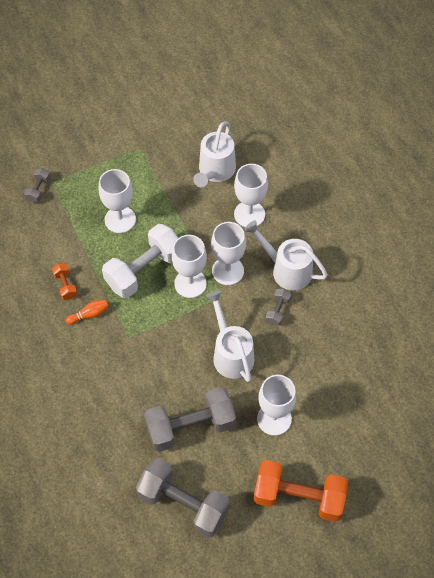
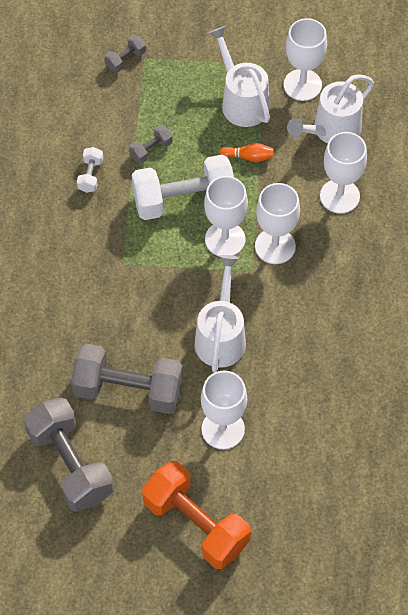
camera: 30 degrees right, 0 degrees up
orange dumbbell [52,263,77,300] -> white dumbbell [77,147,103,193]
orange bowling pin [65,300,109,325] -> orange bowling pin moved to [219,143,274,162]
white goblet [99,169,136,233] -> white goblet moved to [284,18,327,101]
white watering can [244,220,328,290] -> white watering can moved to [209,26,270,127]
grey dumbbell [265,289,291,326] -> grey dumbbell moved to [129,125,173,163]

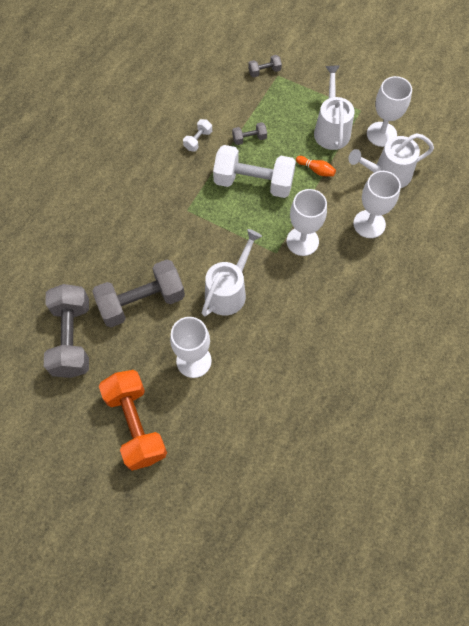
camera: 25 degrees right, 5 degrees up
grey dumbbell [71,344,183,414] -> grey dumbbell turned 60 degrees counterclockwise [92,260,185,327]
white goblet [204,176,248,256] -> none

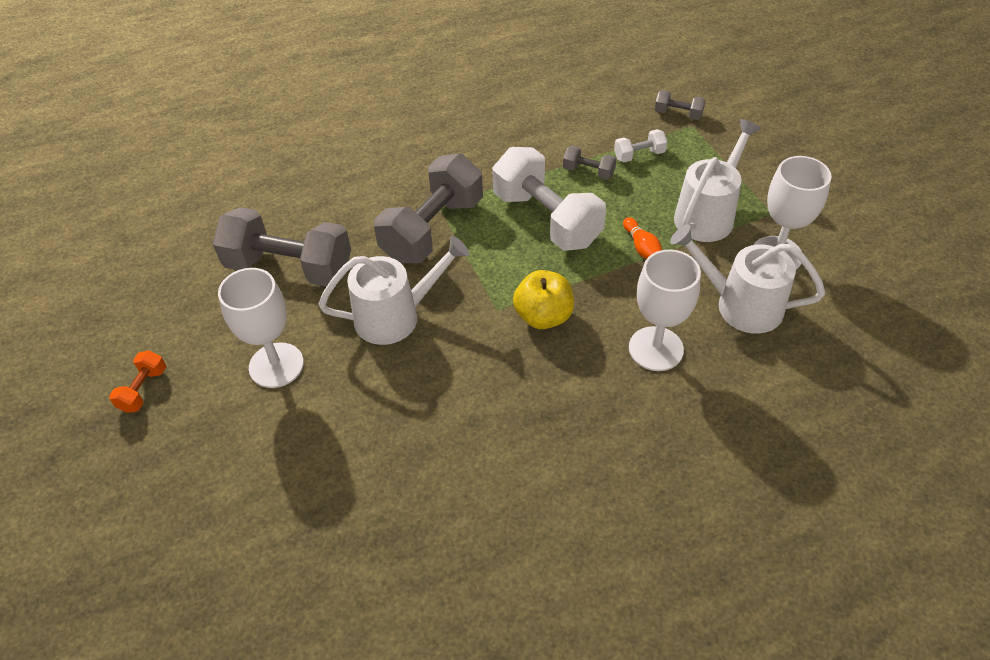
camera: 40 degrees right, 15 degrees down
grey dumbbell [44,284,89,378] -> grey dumbbell moved to [374,153,483,263]
orange dumbbell [99,370,167,471] -> orange dumbbell [109,350,166,413], size x0.44
white dumbbell [183,119,212,151] -> white dumbbell moved to [614,129,667,162]
white goblet [286,189,327,256] -> yellow apple [513,270,574,329]

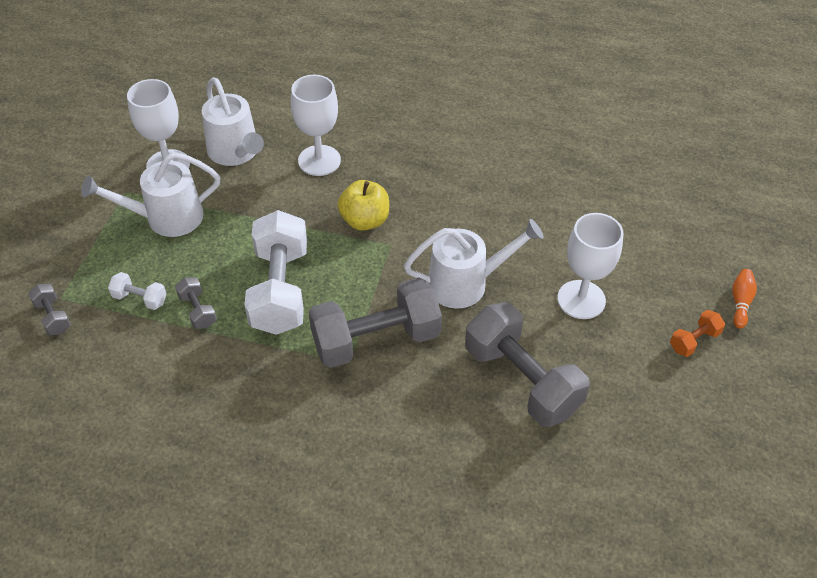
camera: 145 degrees left, 0 degrees up
white watering can [318,236,469,345] -> white watering can turned 150 degrees clockwise [404,219,544,309]
orange bowling pin [623,217,662,259] -> orange bowling pin moved to [732,269,757,329]

